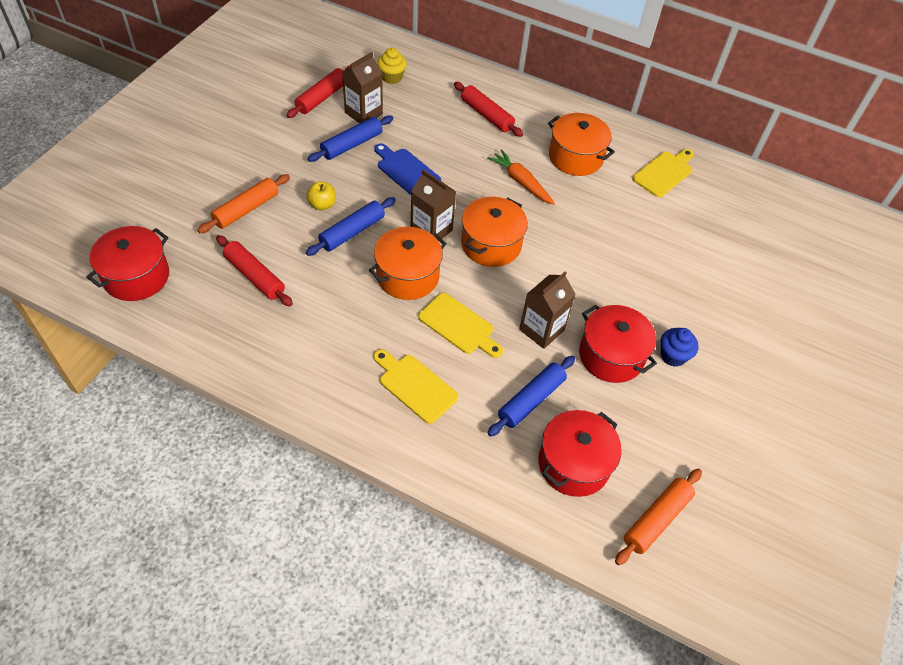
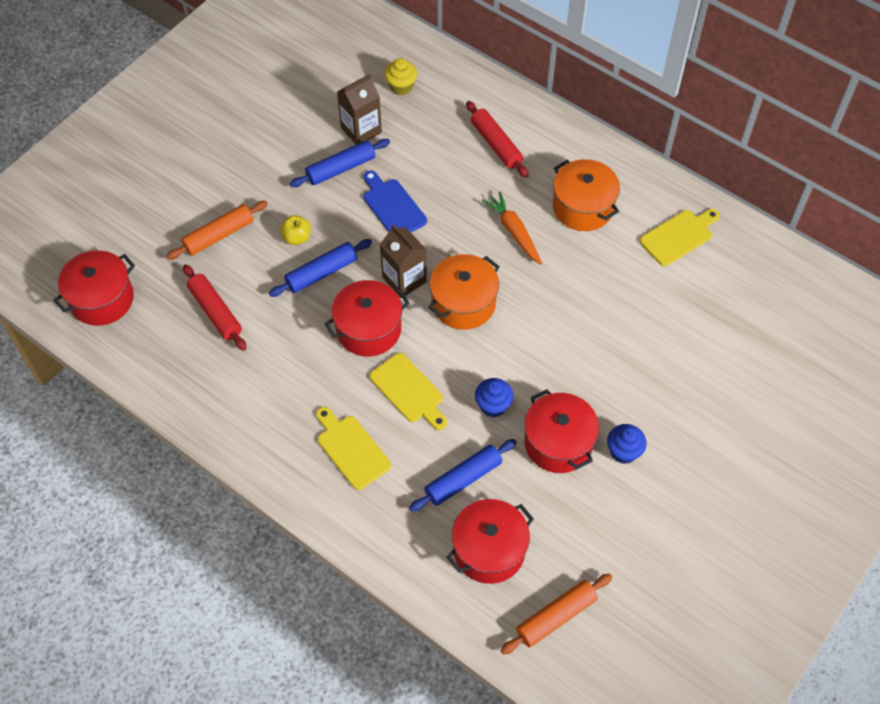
camera: 15 degrees right, 5 degrees up
red rolling pin [287,66,350,118] -> none
orange pot [369,227,446,300] -> red pot [324,280,410,356]
brown carton [519,271,576,349] -> blue cupcake [475,378,513,417]

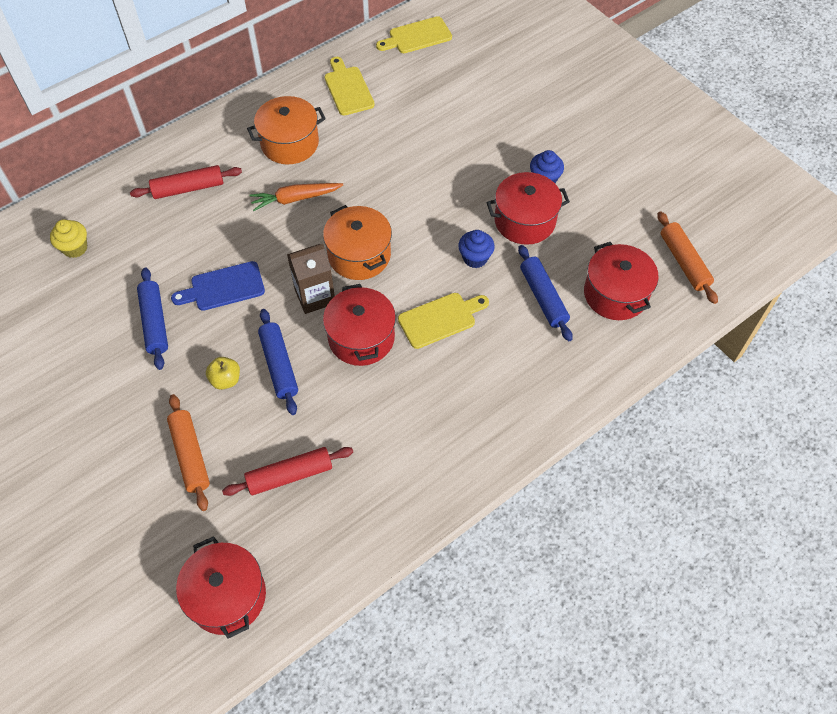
camera: 75 degrees left, 0 degrees up
yellow cutting board [316,407,391,490] -> yellow cutting board moved to [376,16,452,53]
brown carton [337,74,382,145] -> none

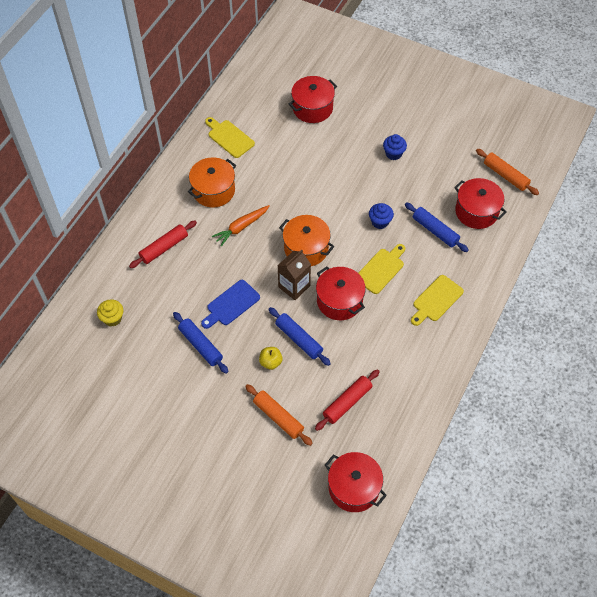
camera: 25 degrees left, 0 degrees up
yellow cutting board [376,16,452,53] -> yellow cutting board moved to [411,275,464,326]
red pot [486,172,570,245] -> red pot moved to [289,76,337,123]

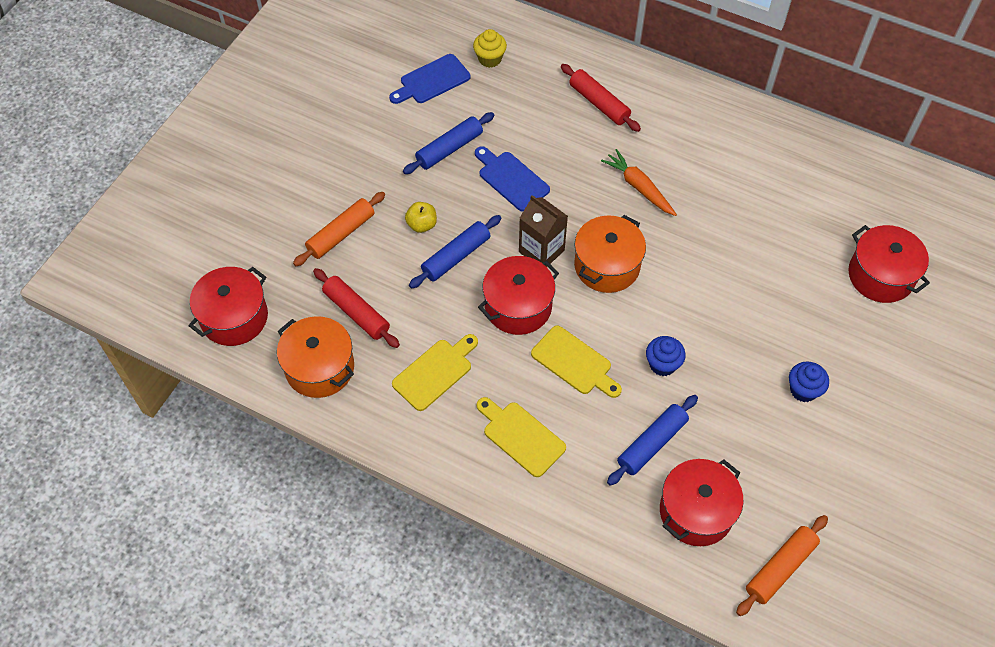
camera: 90 degrees right, 0 degrees up
orange pot [188,157,236,208] -> orange pot moved to [277,316,354,398]
yellow cutting board [205,117,255,158] -> yellow cutting board moved to [392,334,478,411]
none -> blue cutting board [389,54,470,104]

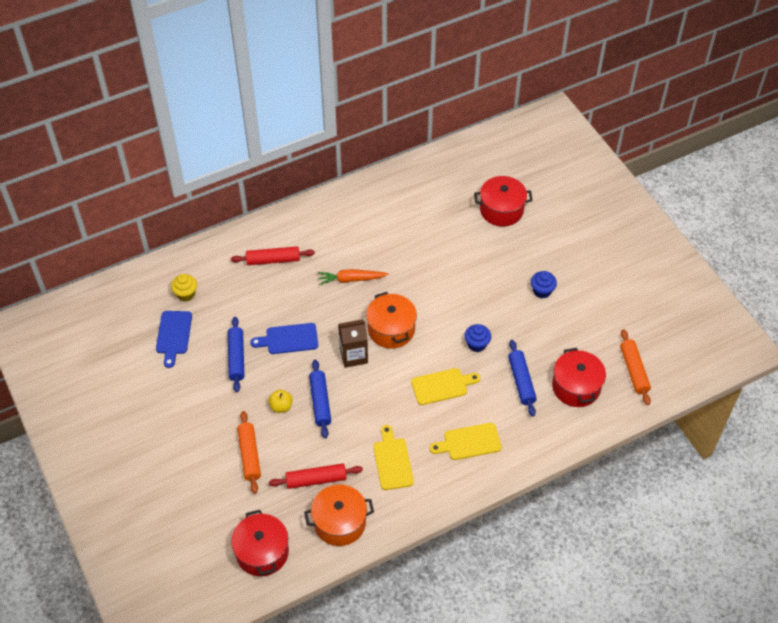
camera: 55 degrees left, 5 degrees down
red pot [478,256,559,335] -> none

